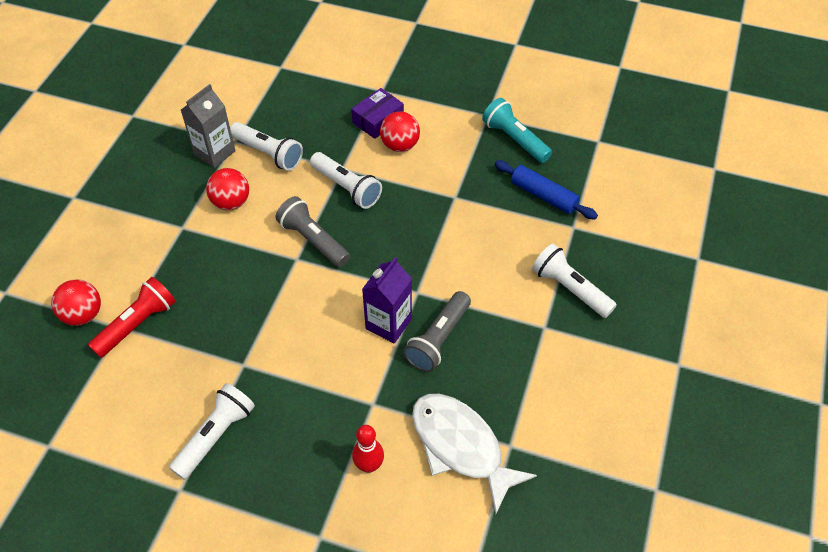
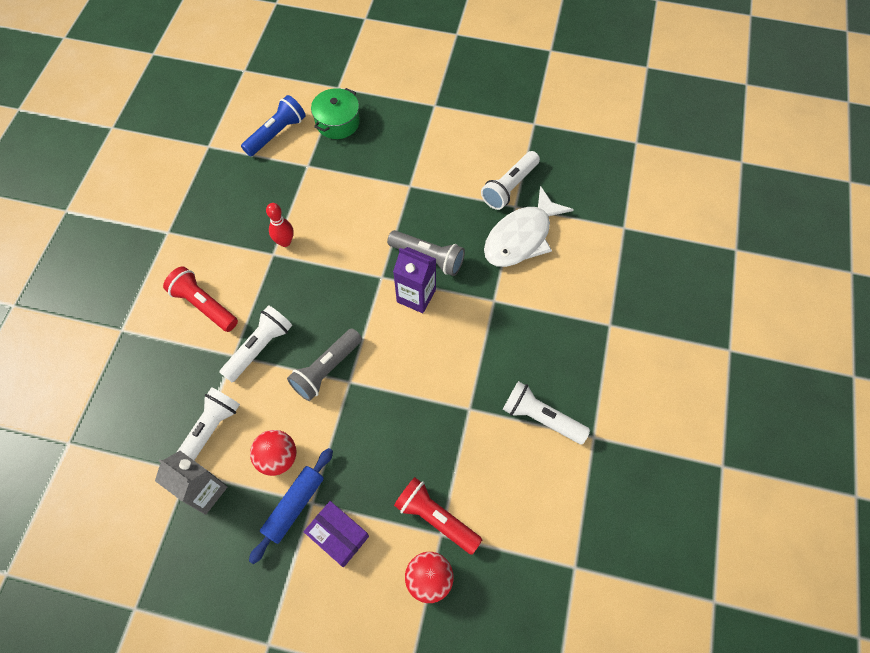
camera: 95 degrees left, 10 degrees up
purple box [351,88,404,139] -> purple box moved to [304,501,369,568]
red bowling pin [352,425,384,473] -> red bowling pin moved to [266,203,294,247]
red ball [380,111,420,152] -> red flashlight [163,267,238,332]
turquoise flashlight [482,98,552,163] -> none
blue rolling pin [494,160,598,219] -> blue rolling pin moved to [249,448,333,564]
white flashlight [532,243,617,318] -> white flashlight moved to [481,151,540,210]
none -> blue flashlight [241,95,306,157]
none -> green pot [311,88,360,139]

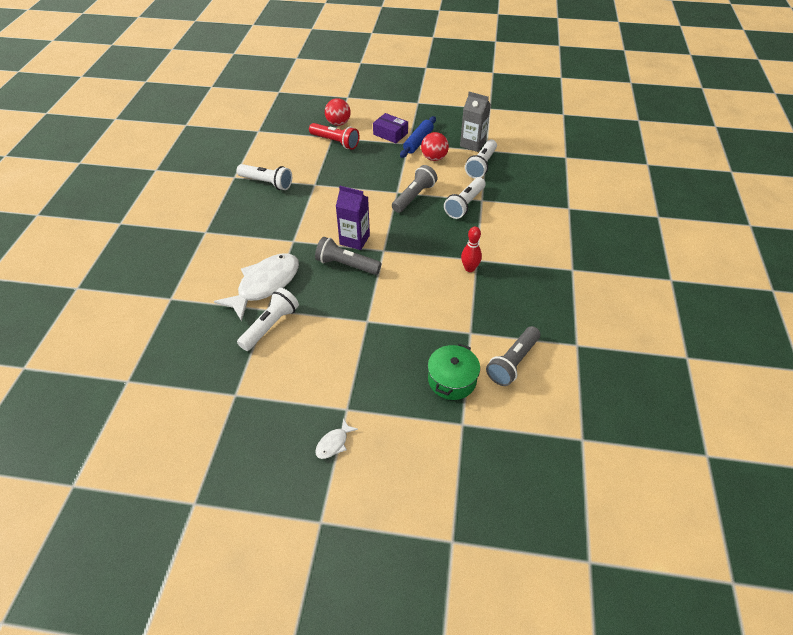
camera: 175 degrees right, 15 degrees down
red flashlight [163,267,238,332] -> none
blue flashlight [241,95,306,157] -> grey flashlight [486,326,540,386]
none -> white fish [315,418,358,459]

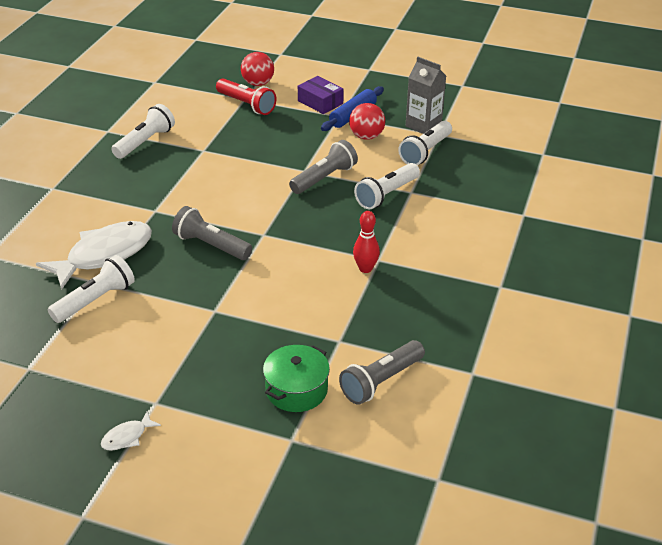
camera: 10 degrees right, 10 degrees down
white flashlight [236,164,292,190] -> white flashlight turned 90 degrees counterclockwise [111,104,175,159]
purple carton [336,186,370,250] -> none

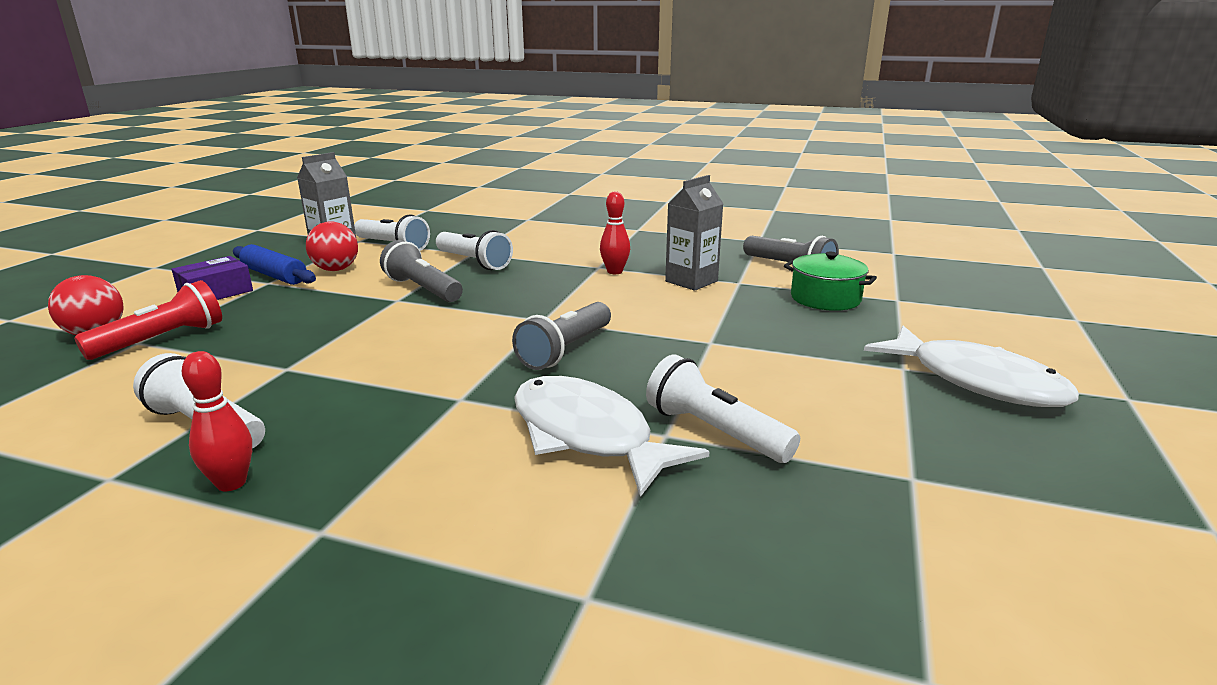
camera: 90 degrees left, 15 degrees down
white fish [101,411,161,451] -> white fish [864,326,1079,407], size x2.33
none -> red bowling pin [182,351,252,491]
none -> grey carton [665,175,724,291]

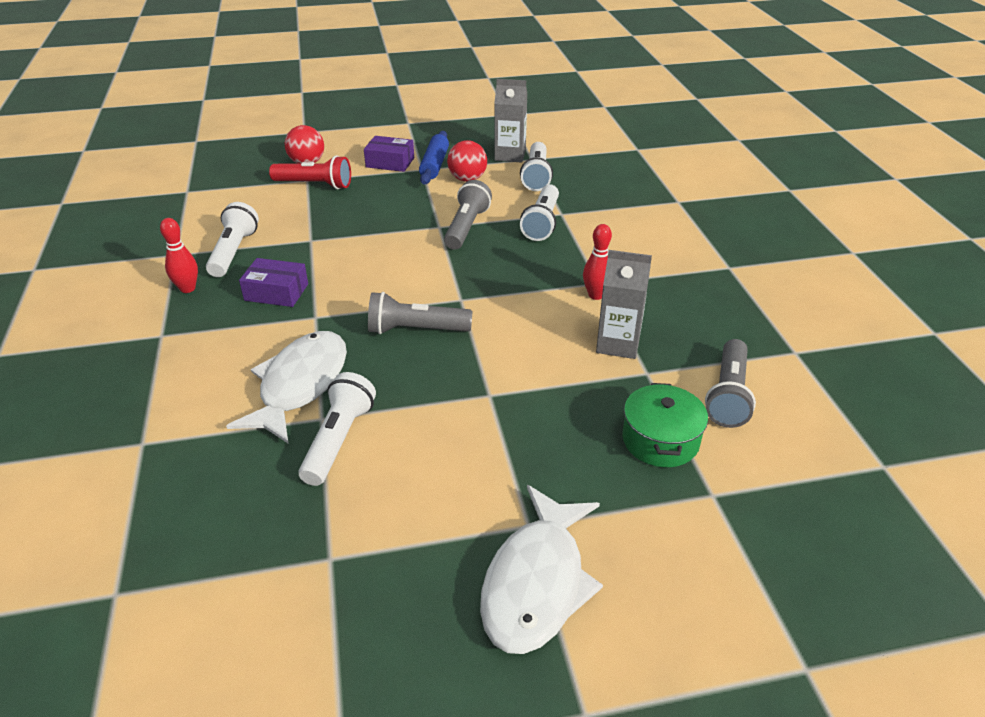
camera: 60 degrees right, 15 degrees up
none -> purple box [239,258,308,307]

